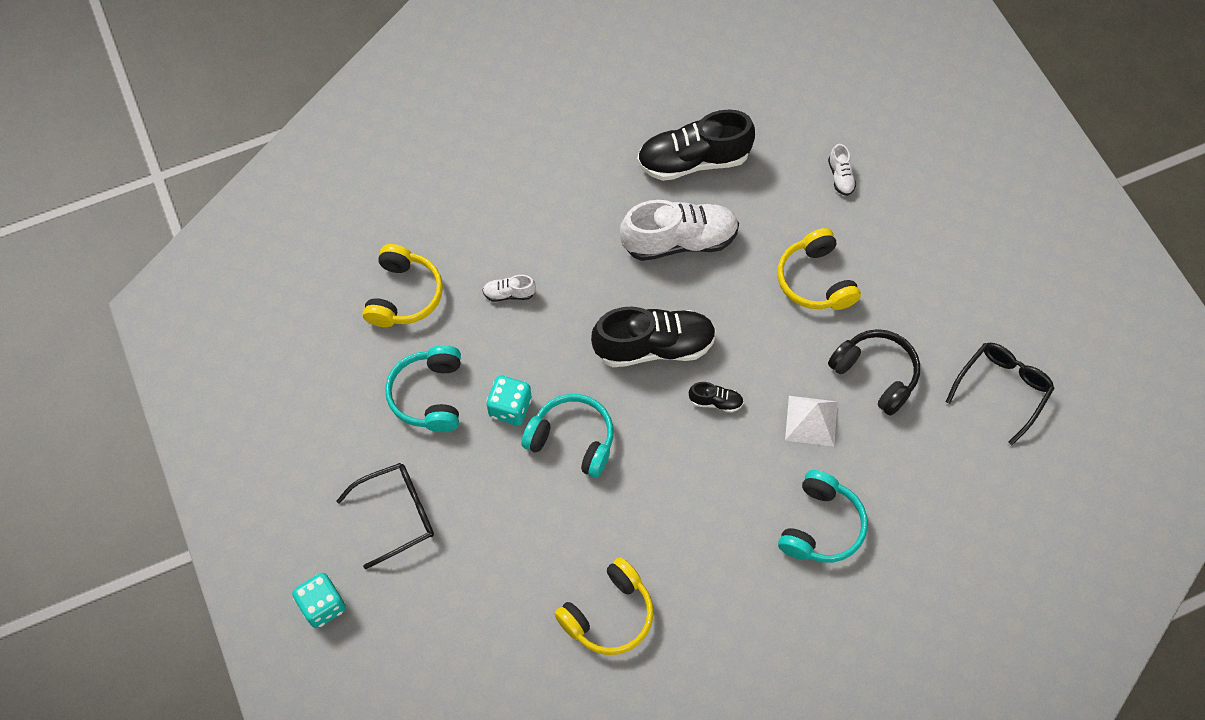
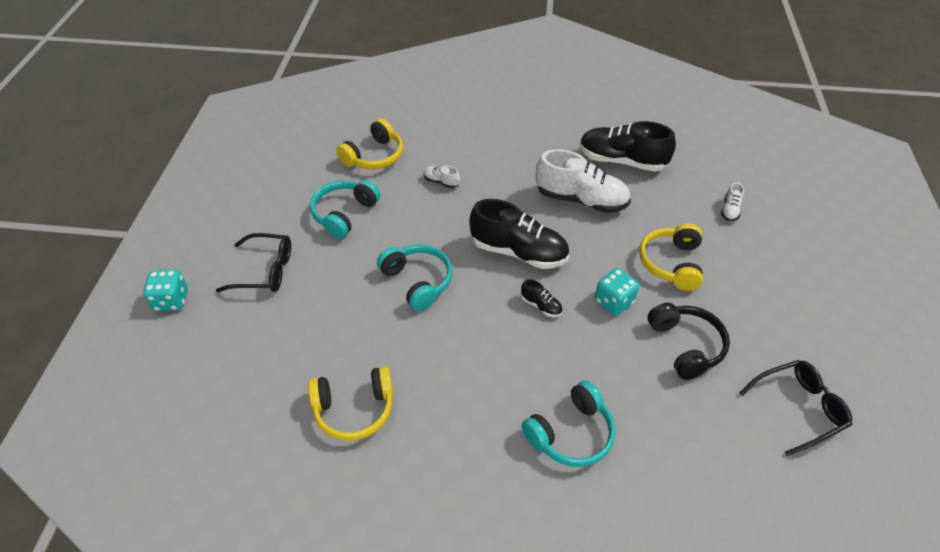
camera: 30 degrees right, 15 degrees down
turquoise dice [486,375,532,425] -> turquoise dice moved to [595,268,639,315]
white pyramid [785,396,837,447] -> none

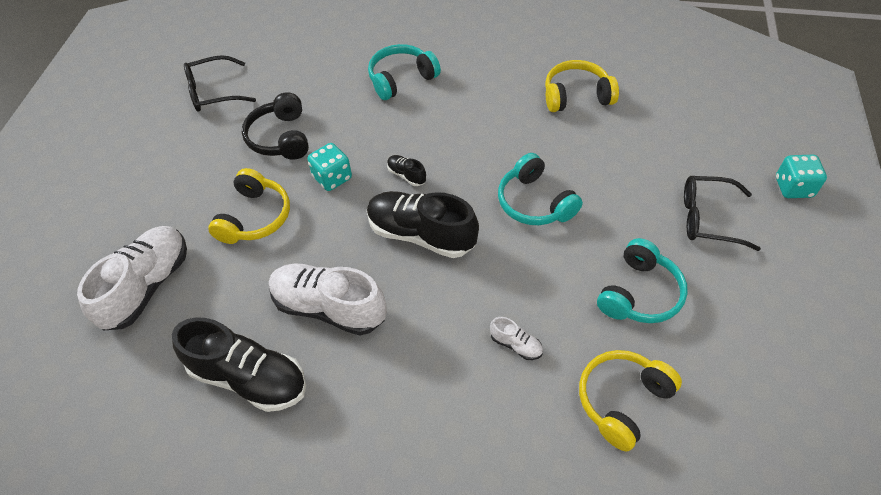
camera: 175 degrees left, 5 degrees up
white shoe [721,182,744,221] -> white shoe [77,226,187,331], size x2.29

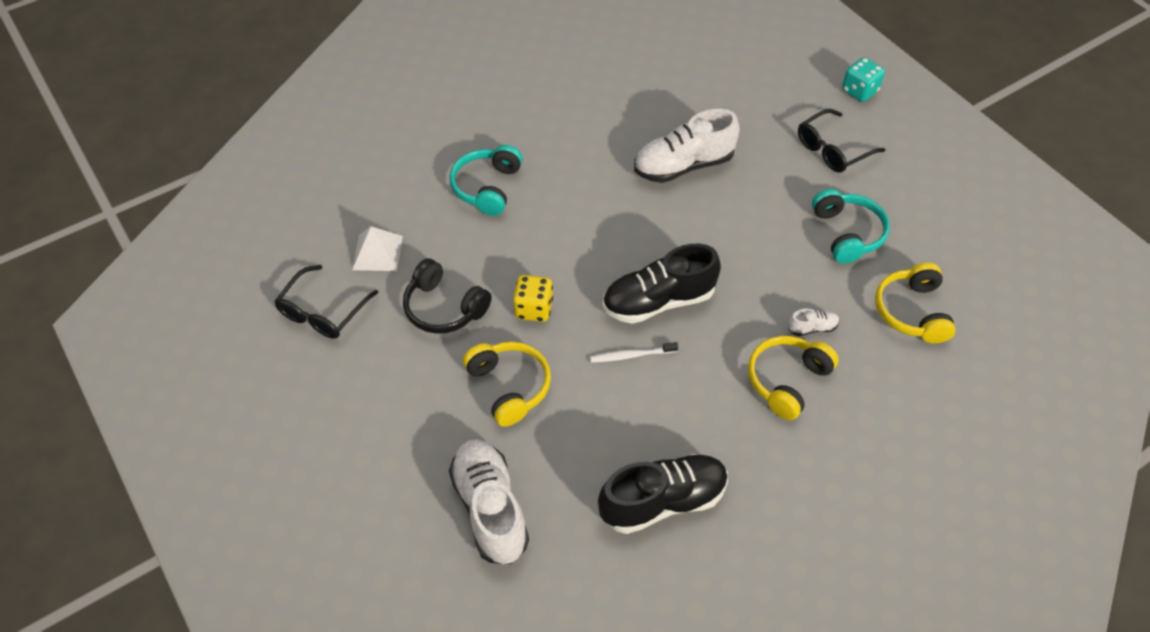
camera: 45 degrees left, 0 degrees up
white shoe [269,264,387,336] -> white shoe moved to [634,109,740,183]
turquoise dice [307,143,352,191] -> yellow dice [513,275,553,322]
black shoe [387,155,426,186] -> none
turquoise headphones [498,153,583,225] -> none
yellow headphones [545,60,619,112] -> yellow headphones moved to [748,336,839,420]
none -> white pyramid [352,226,403,271]
none -> white toothbrush [590,342,678,363]

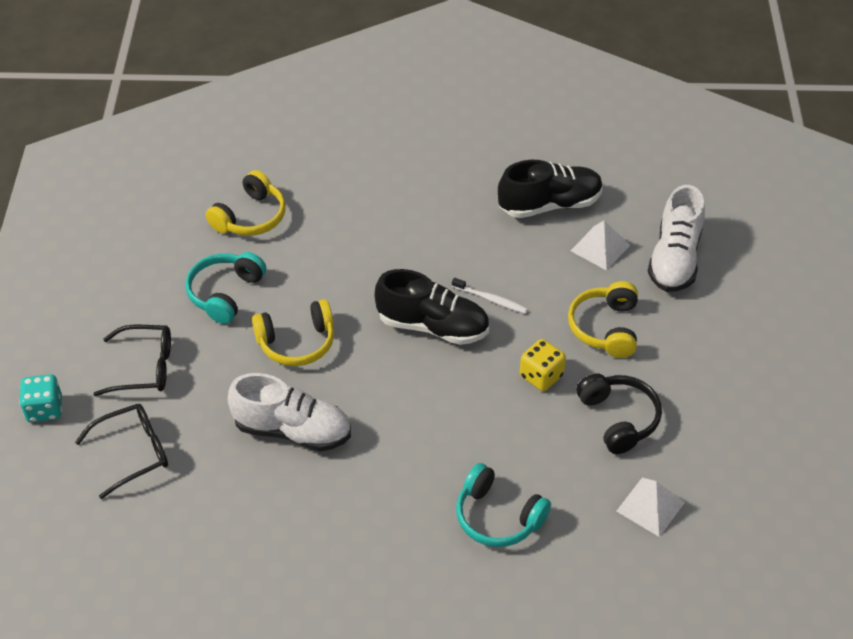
camera: 145 degrees left, 5 degrees down
black glasses [274,265,379,339] -> black glasses moved to [75,404,168,499]
turquoise headphones [450,145,523,216] -> turquoise headphones turned 75 degrees clockwise [456,463,551,547]
black shoe [598,454,728,534] -> black shoe turned 150 degrees clockwise [498,160,603,218]
yellow headphones [748,336,839,420] -> yellow headphones moved to [252,299,334,366]
white shoe [788,309,839,336] -> none
none -> white pyramid [571,220,630,271]

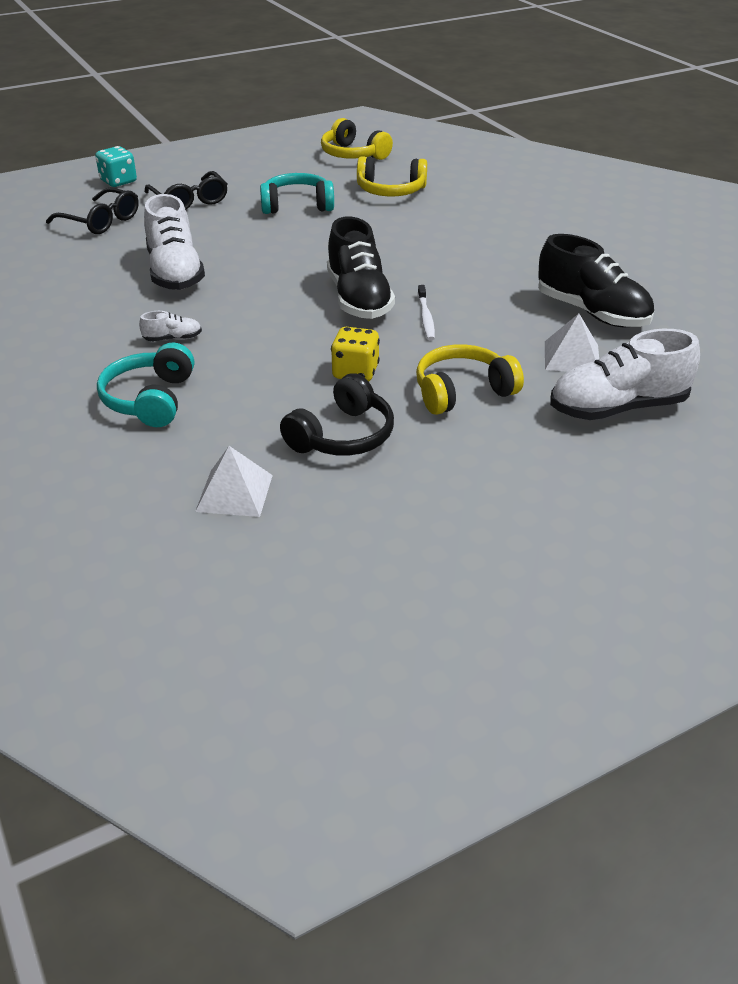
camera: 60 degrees right, 10 degrees down
yellow headphones [252,299,334,366] -> yellow headphones moved to [321,118,393,160]
none -> white shoe [139,311,202,341]

